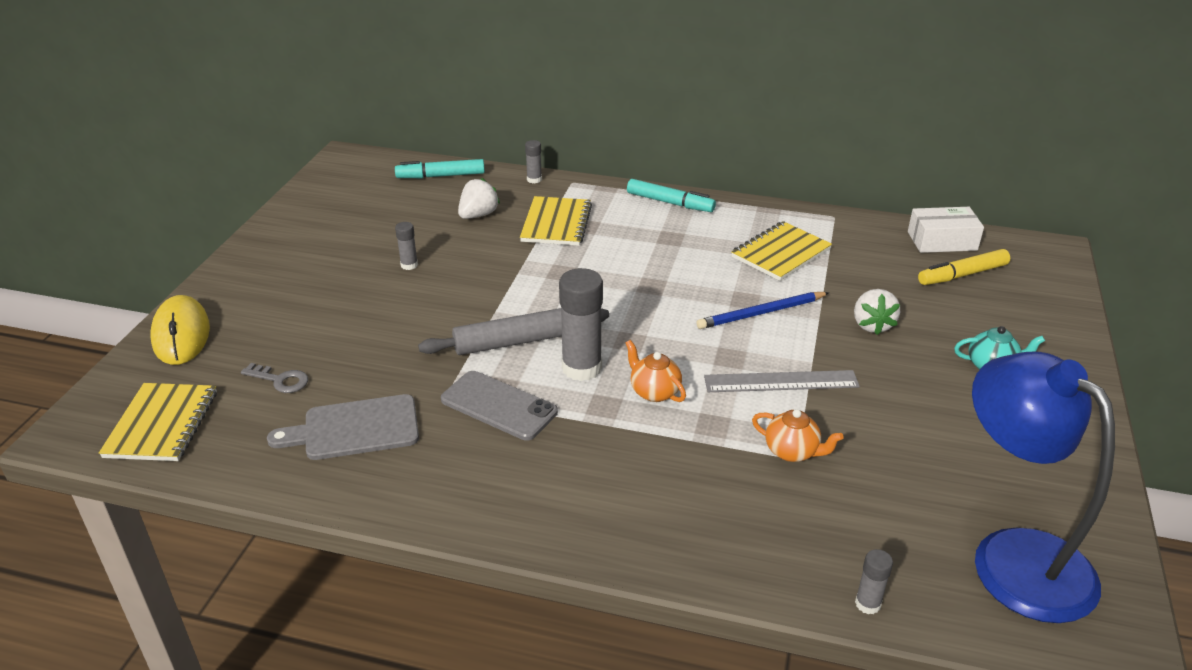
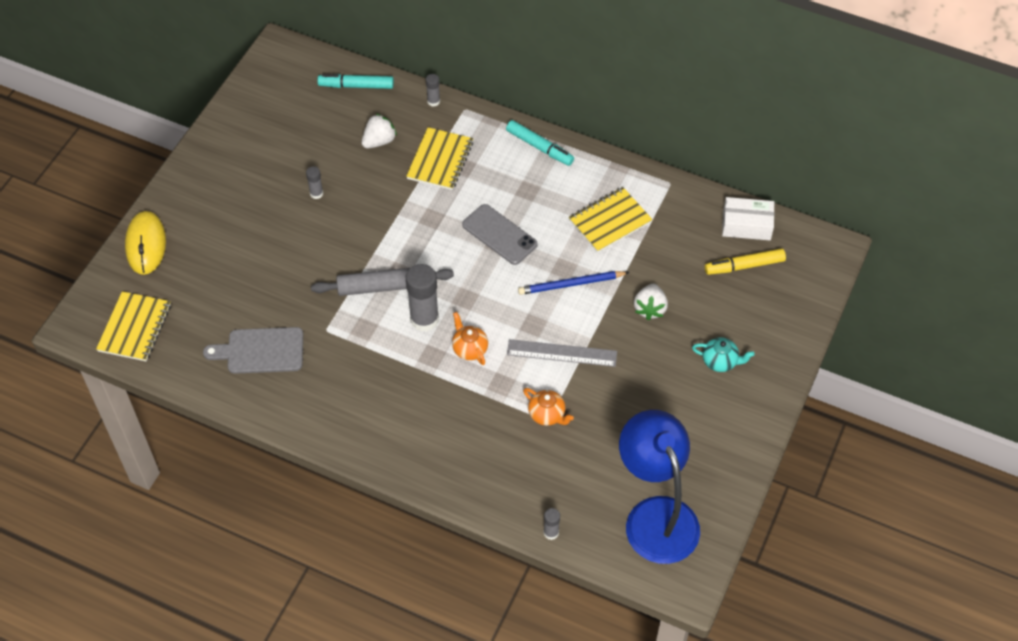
camera: 10 degrees right, 20 degrees up
grey key [241,363,308,393] -> none
grey phone [441,371,558,441] -> grey phone moved to [462,204,538,265]

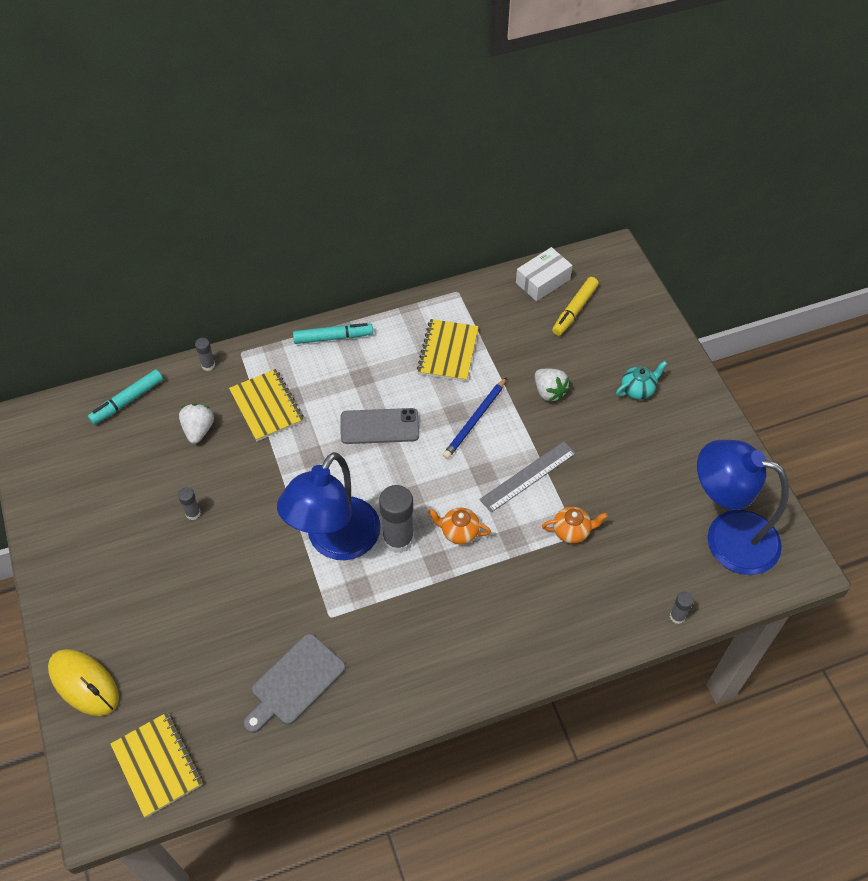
camera: 45 degrees left, 0 degrees up
grey rolling pin [311,268,454,296] -> blue lamp [277,452,381,560]

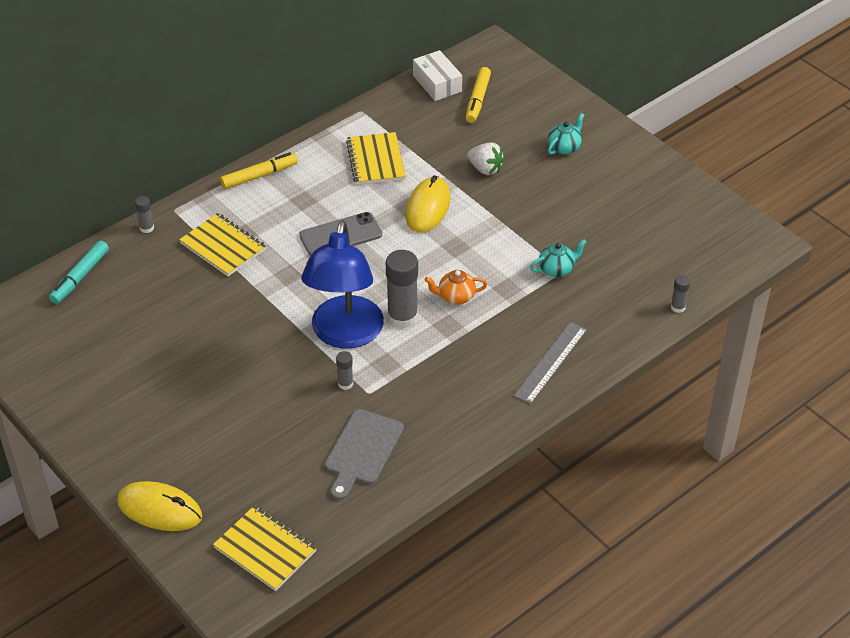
camera: 20 degrees left, 10 degrees down
grey glue stick [178,487,201,520] -> grey glue stick moved to [336,351,353,390]
white strawberry [179,404,214,444] -> none
turquoise marker [293,323,373,344] -> yellow marker [220,152,298,189]
blue pencil [443,377,507,459] -> yellow mouse [405,175,451,233]
grey ruler [479,441,576,513] -> grey ruler moved to [514,322,587,404]
white box [516,247,573,301] -> white box turned 60 degrees counterclockwise [413,50,462,101]
orange teapot [542,507,608,544] -> turquoise teapot [530,239,587,277]
blue lamp [697,440,789,575] -> none

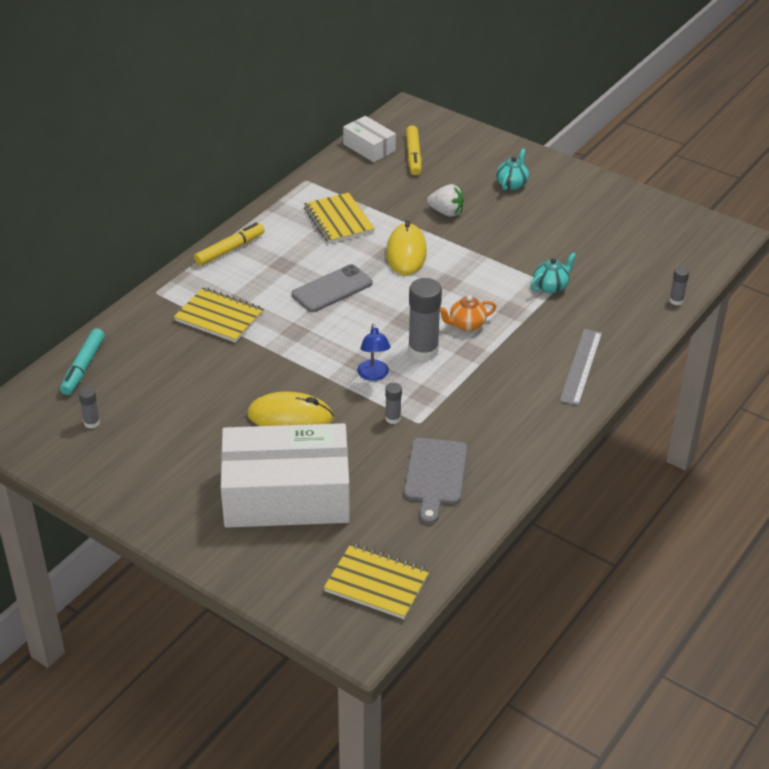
camera: 15 degrees left, 5 degrees down
yellow mouse [117,481,203,531] -> yellow mouse moved to [247,392,334,426]
grey glue stick [135,196,154,233] -> grey glue stick moved to [79,387,100,428]
blue lamp [301,220,384,349] -> blue lamp [357,324,391,381], size x0.43
none -> white box [221,423,350,528]

